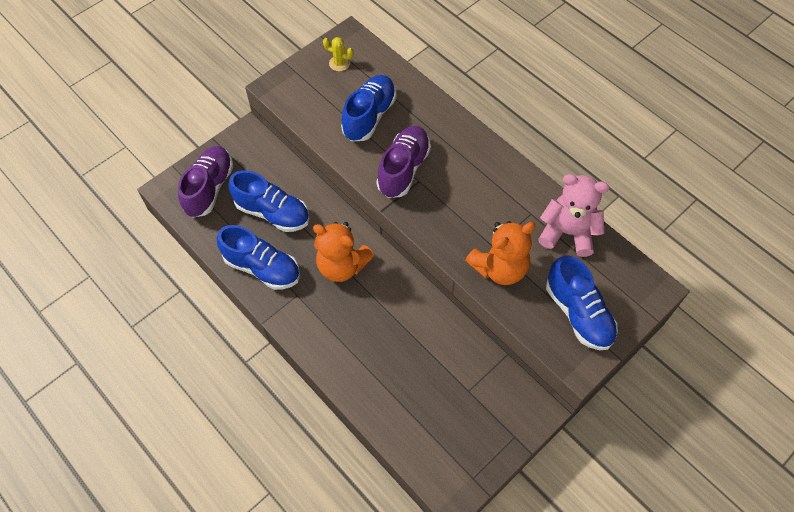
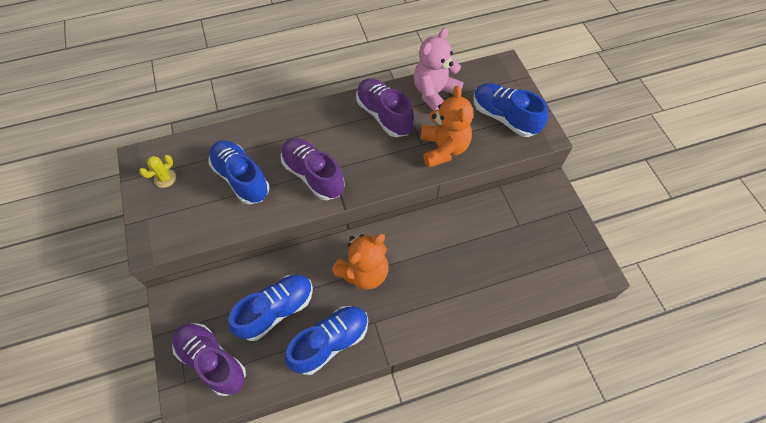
camera: 65 degrees left, 0 degrees up
blue shoe [546,255,618,350] -> blue shoe turned 135 degrees counterclockwise [474,83,548,137]
none -> purple shoe [356,78,414,137]

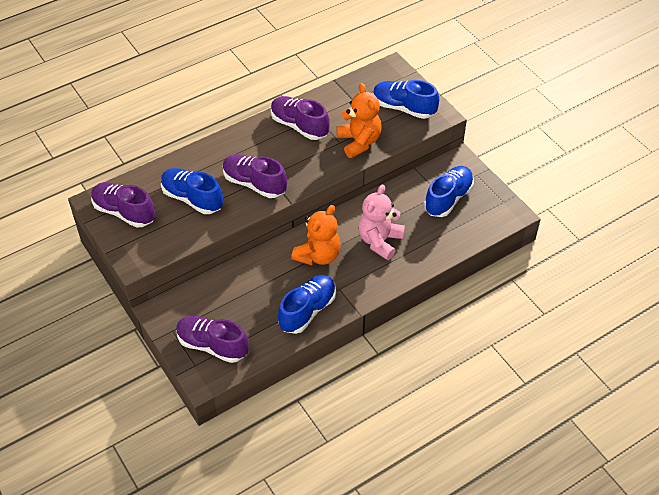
camera: 15 degrees left, 10 degrees down
yellow cactus [139,155,176,188] -> purple shoe [91,182,155,228]
blue shoe [228,275,313,341] -> blue shoe moved to [424,166,474,217]
pink teddy bear [414,28,463,111] -> pink teddy bear moved to [358,184,405,260]

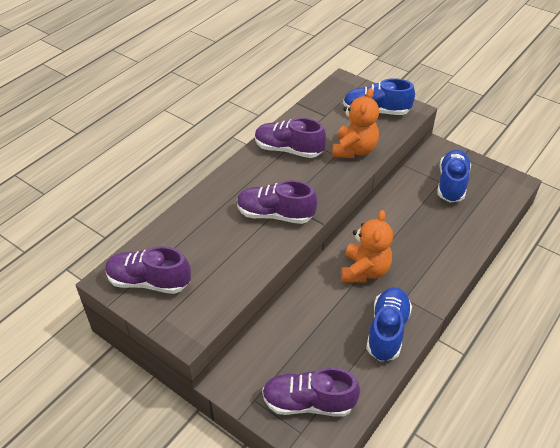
camera: 20 degrees left, 5 degrees down
blue shoe [161,168,223,214] -> none
orange teddy bear [336,83,382,158] -> orange teddy bear turned 60 degrees clockwise [332,88,379,158]
pink teddy bear [358,184,405,260] -> none

